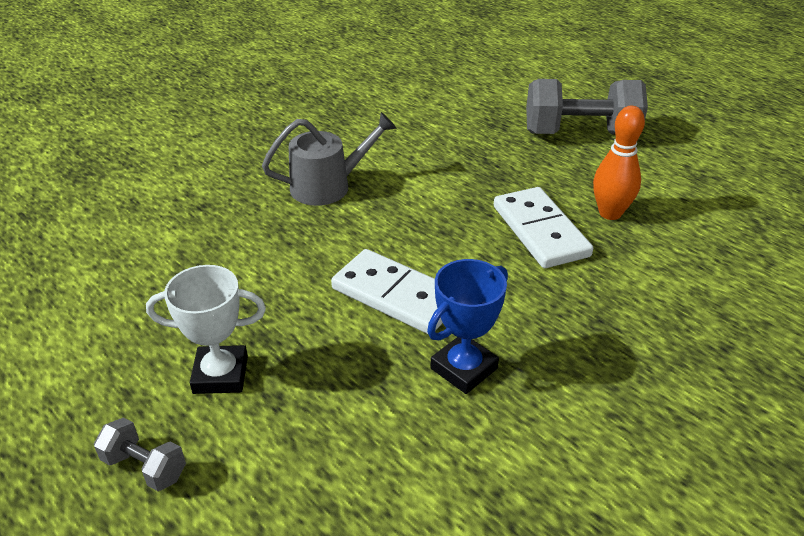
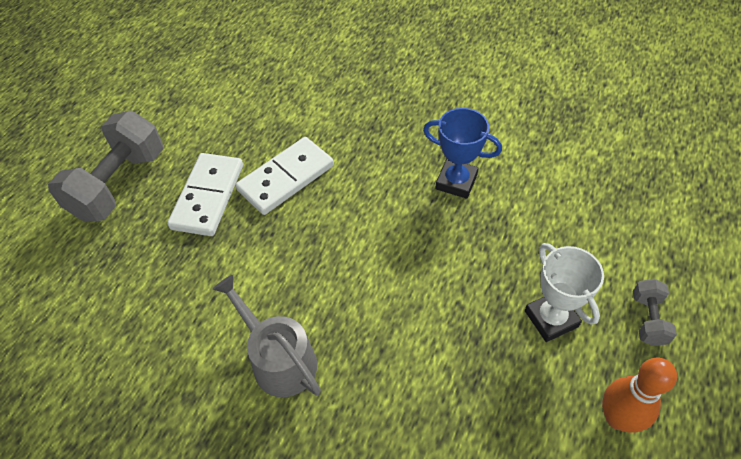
camera: 110 degrees left, 15 degrees up
white domino [331,249,442,334] -> white domino moved to [167,153,243,236]
grey dumbbell [526,79,648,135] -> grey dumbbell turned 45 degrees clockwise [48,111,163,222]
orange bowling pin [593,106,645,220] -> orange bowling pin moved to [602,358,677,433]

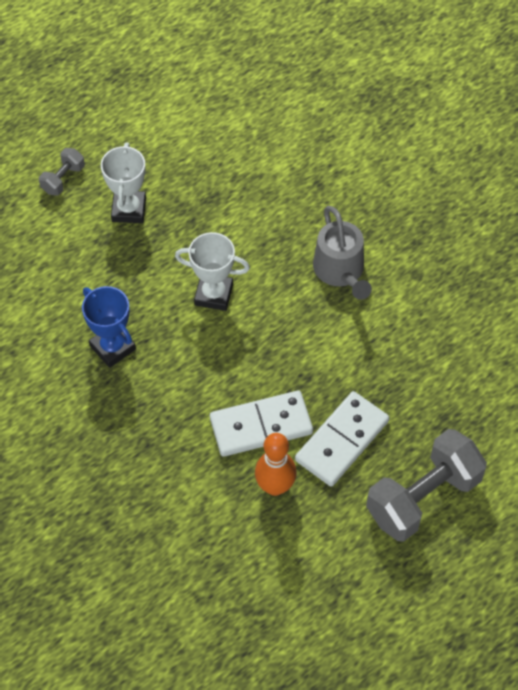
camera: 155 degrees left, 5 degrees up
orange bowling pin [602,358,677,433] -> orange bowling pin moved to [255,433,296,496]
none -> white trophy [175,232,250,311]

